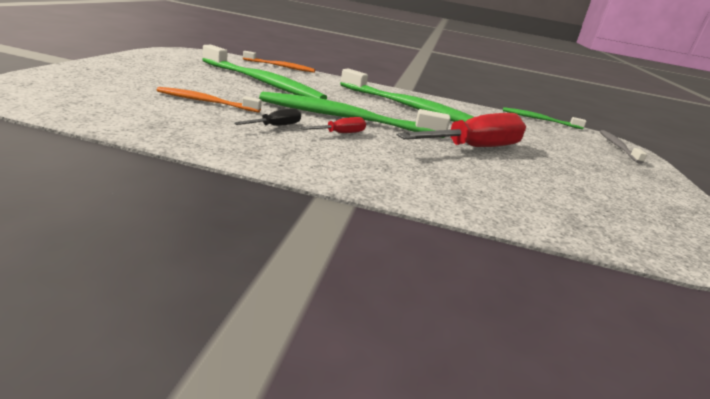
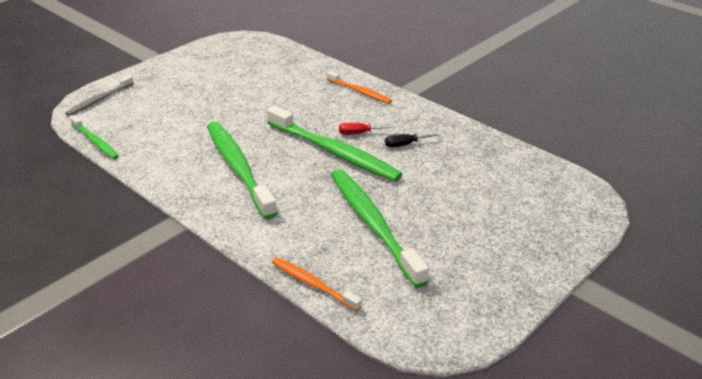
camera: 145 degrees left, 10 degrees up
orange toothbrush [157,87,262,113] -> orange toothbrush moved to [327,71,392,104]
red screwdriver [397,113,526,147] -> none

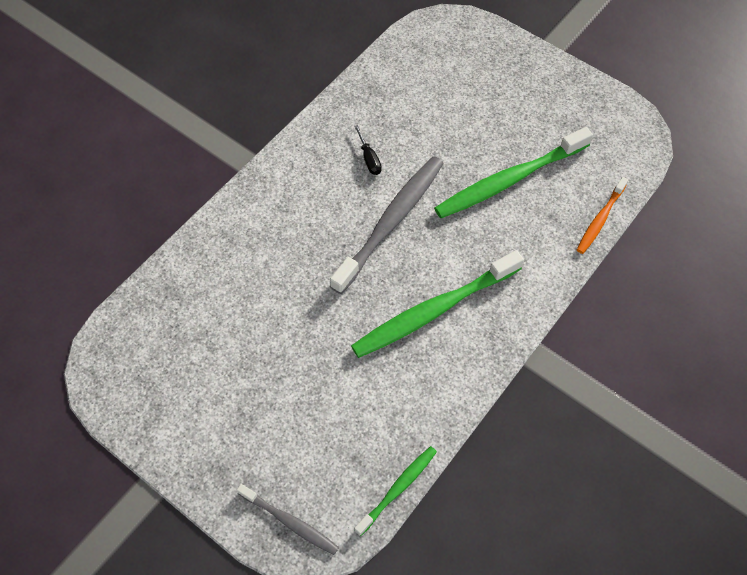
camera: 95 degrees left, 25 degrees up
green toothbrush [267,106,403,182] -> grey toothbrush [330,156,444,294]
orange toothbrush [327,71,392,104] -> none
red screwdriver [339,123,396,135] -> none

